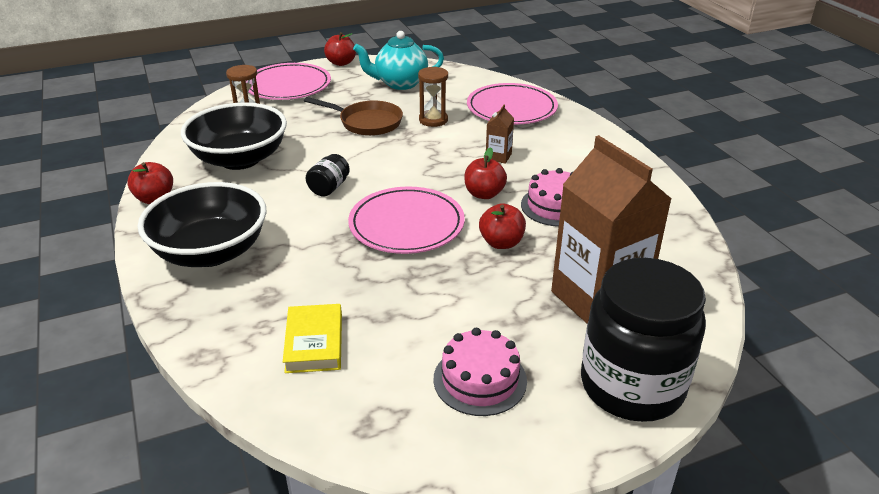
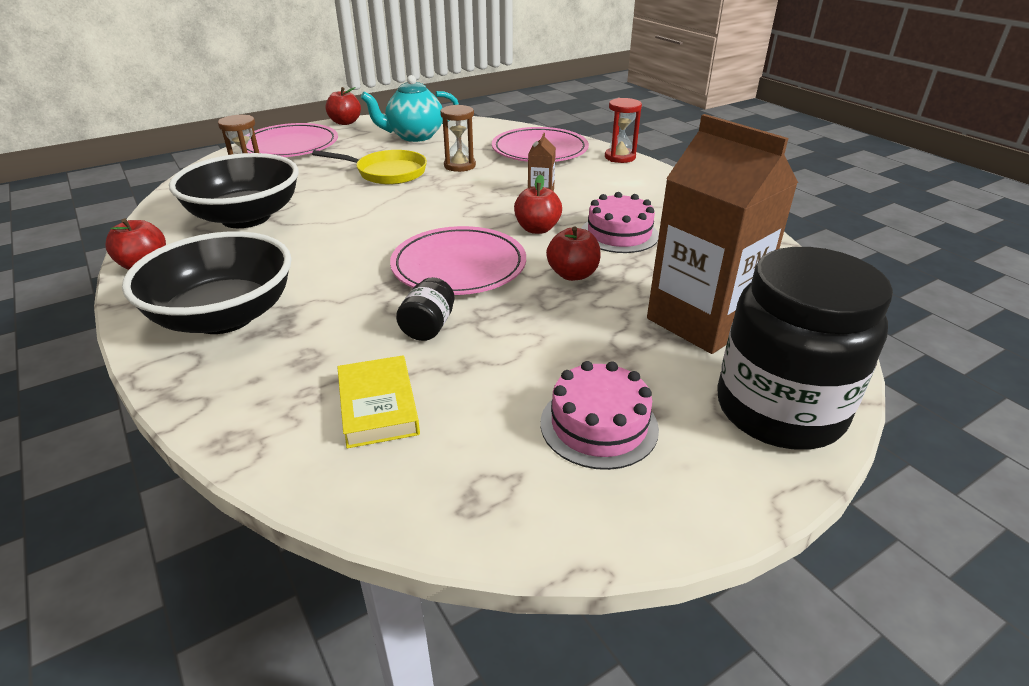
camera: 10 degrees left, 0 degrees up
brown pan [304,97,403,136] -> yellow pan [312,150,427,185]
black jar [306,154,350,196] -> black jar moved to [396,277,455,341]
none -> red hourglass [605,98,642,163]

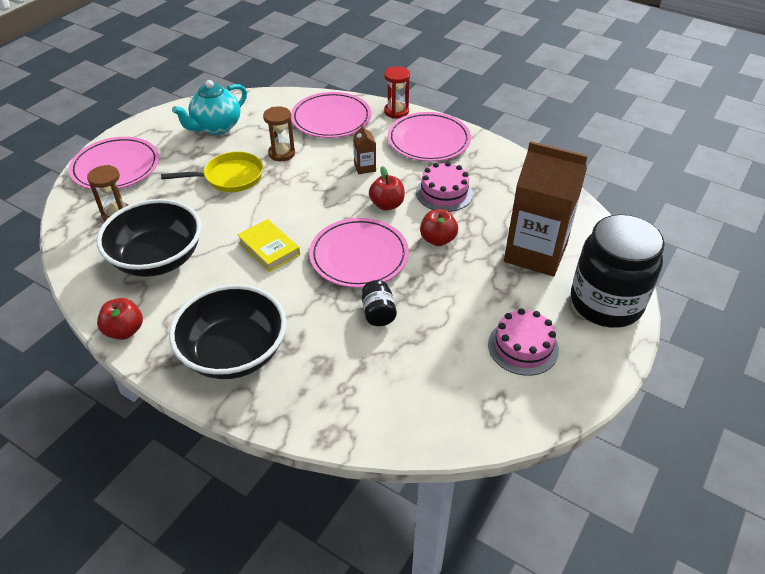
camera: 25 degrees left, 10 degrees up
red apple [325,87,361,125] -> none
yellow book [337,355,420,448] -> yellow book moved to [237,219,300,272]
none -> pink plate [387,112,471,162]

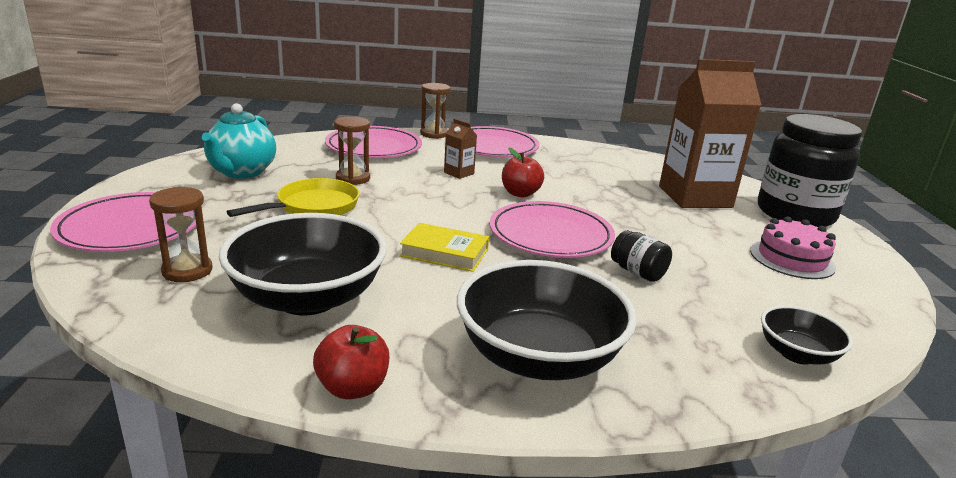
camera: 35 degrees left, 20 degrees down
red hourglass [384,66,410,119] -> brown hourglass [420,83,450,139]
pink cake [416,162,473,212] -> none
red apple [420,209,458,246] -> none
none -> black bowl [761,305,853,365]

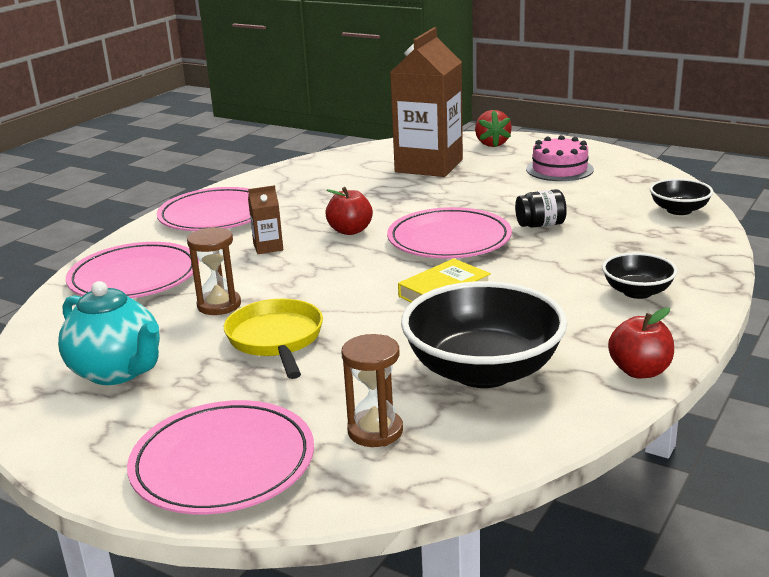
camera: 55 degrees left, 0 degrees up
brown hourglass [420,83,450,139] -> none
black bowl [457,260,637,380] -> black bowl [602,252,677,299], size x0.51
black jar [758,114,862,227] -> red strawberry [475,110,512,147]

